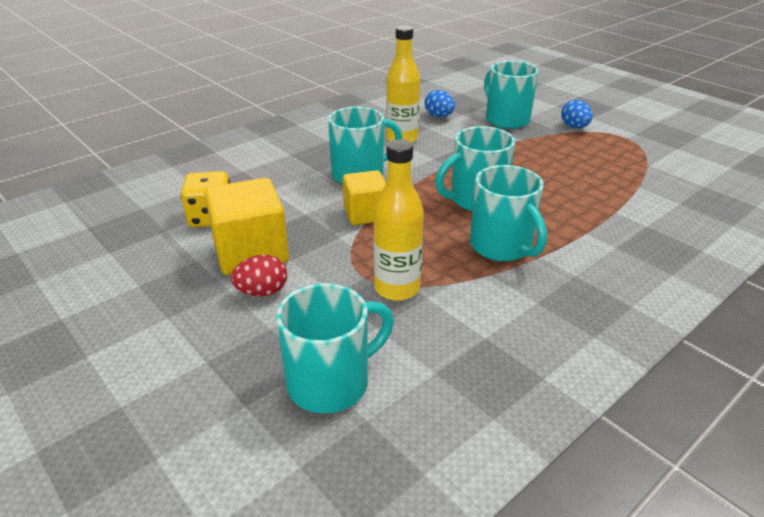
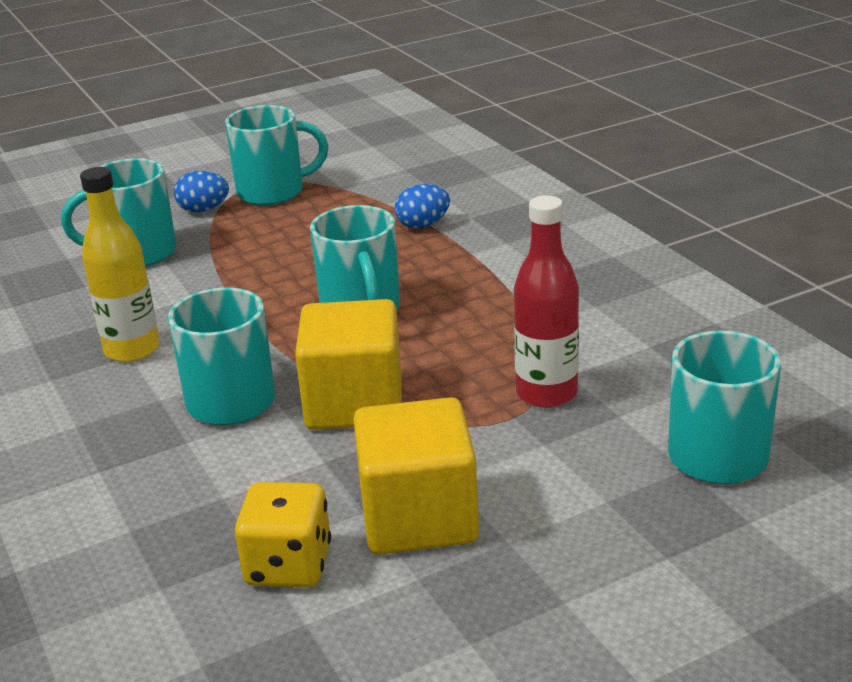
camera: 75 degrees left, 5 degrees down
red egg [231,255,287,296] -> none
yellow cube [343,170,386,225] -> yellow cube [295,299,402,430], size x1.55
yellow bottle [373,139,424,301] -> red bottle [514,195,579,408]
blue egg [424,90,455,117] -> blue egg moved to [395,184,450,229]
turquoise mug [470,165,547,261] -> turquoise mug moved to [225,105,329,206]

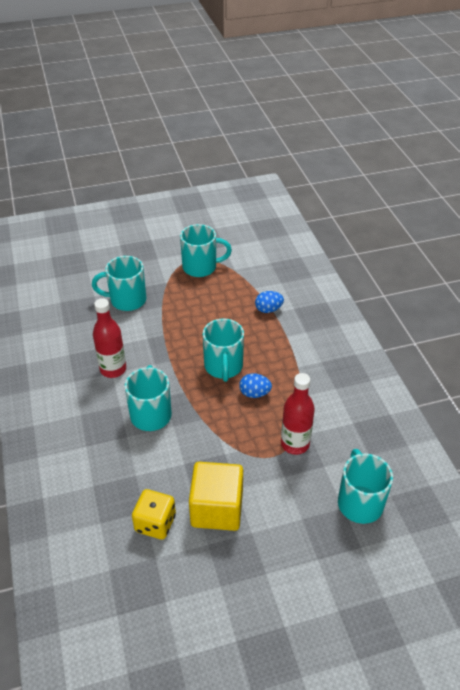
camera: 10 degrees right, 15 degrees up
yellow bottle [80,167,160,362] -> red bottle [93,298,126,378]
blue egg [174,171,229,212] -> blue egg moved to [239,373,272,398]
yellow cube [295,299,402,430] -> none

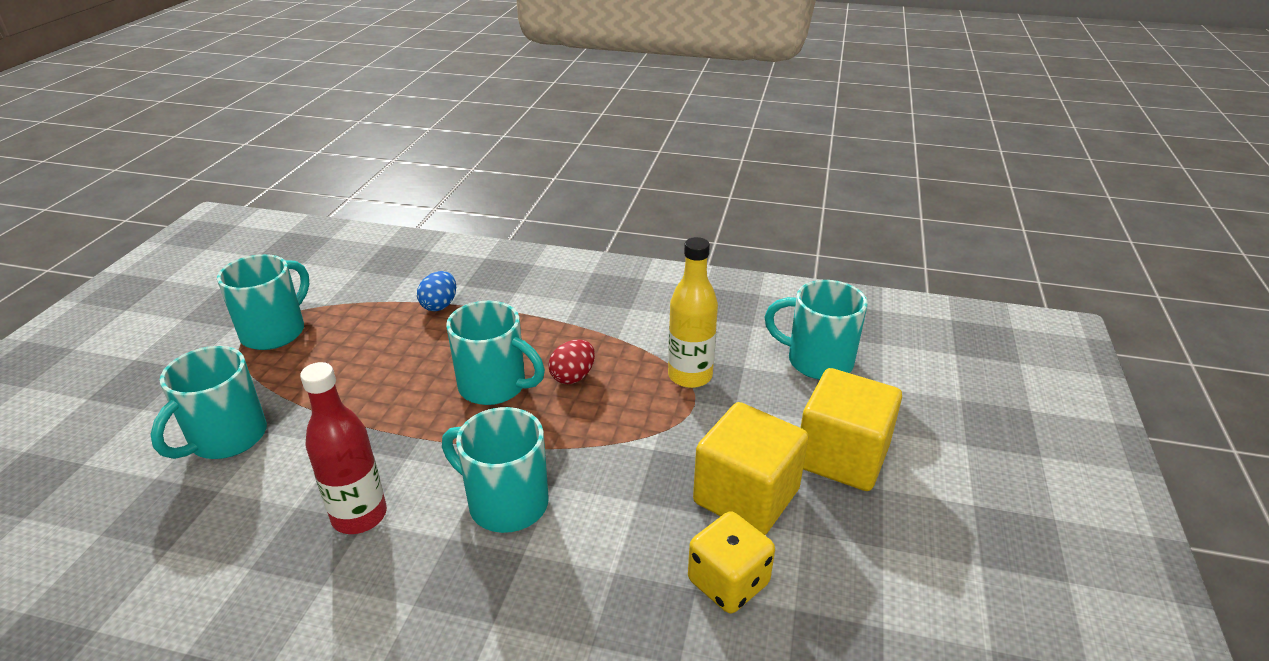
camera: 60 degrees left, 10 degrees down
blue egg [239,373,272,398] -> red egg [548,340,595,384]
red bottle [281,373,315,455] -> yellow bottle [668,237,718,388]
none -> yellow cube [801,368,902,491]

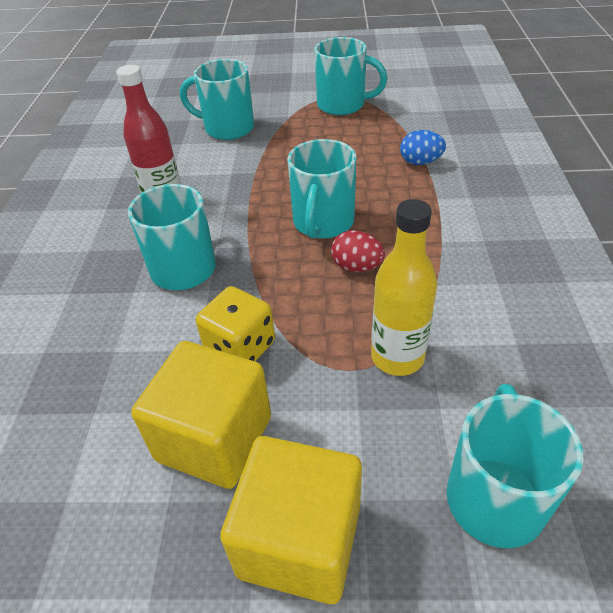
camera: 80 degrees right, 10 degrees up
yellow dice [688,511,775,614] -> yellow dice moved to [196,286,275,361]

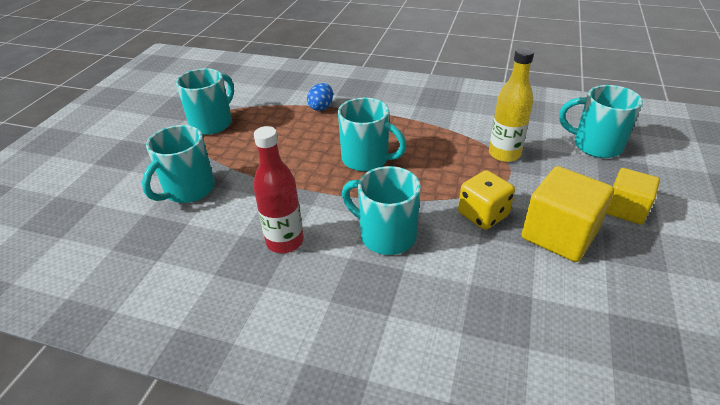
camera: 75 degrees left, 5 degrees down
yellow cube [220,436,362,604] -> yellow cube [606,168,660,225], size x0.64
red egg [331,230,385,272] -> none

